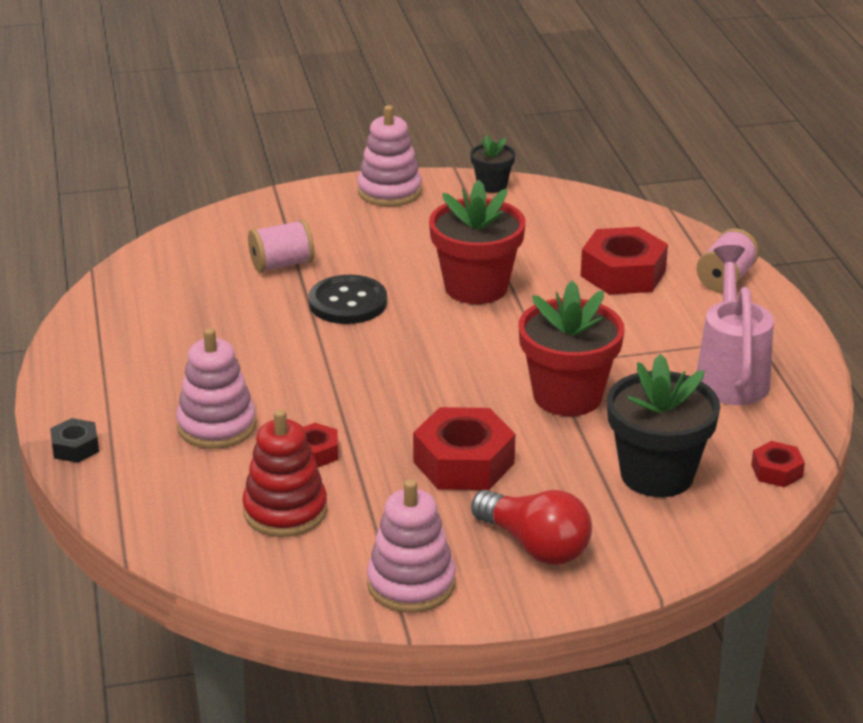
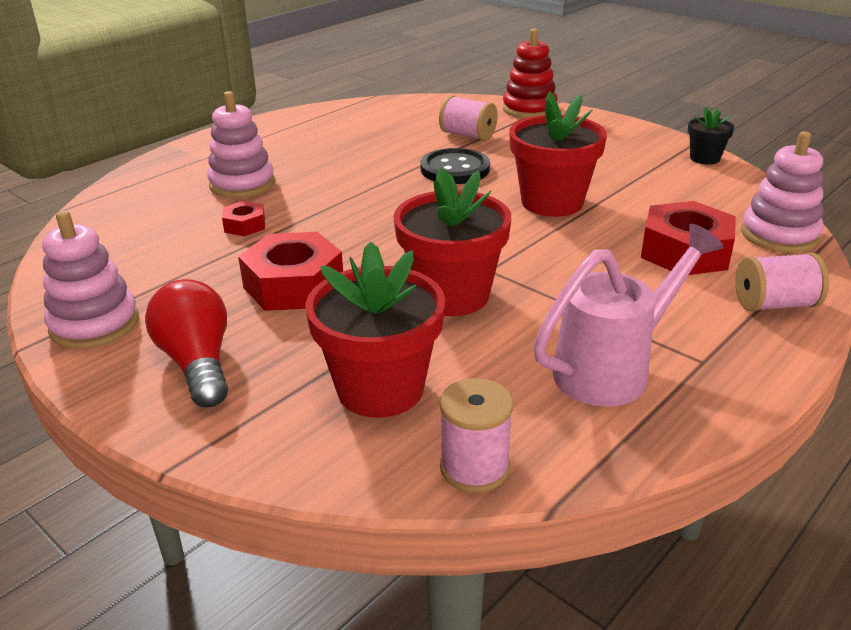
camera: 55 degrees right, 0 degrees up
black nut [50,418,99,463] -> none
red stacking toy [242,409,327,537] -> red stacking toy moved to [503,28,558,118]
pink stacking toy [357,105,422,207] -> pink stacking toy moved to [741,131,823,253]
red light bulb [471,490,592,565] -> red light bulb turned 150 degrees clockwise [145,279,228,408]
black flower pot [607,354,720,497] -> red flower pot [306,241,445,418]
red nut [751,441,805,487] -> pink spool [439,378,513,493]

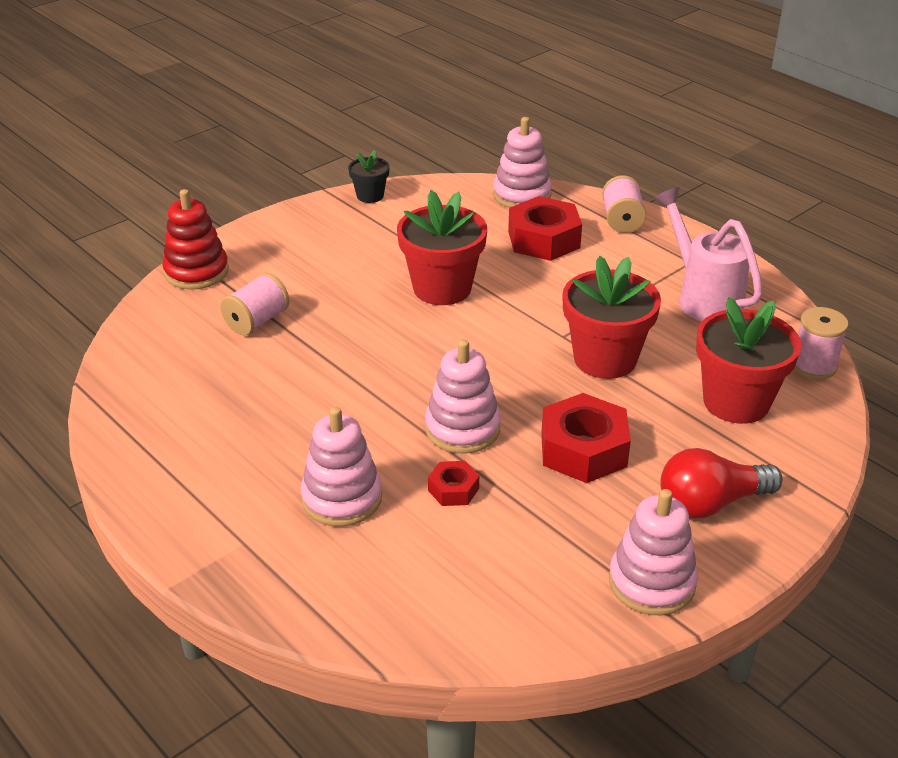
camera: 85 degrees left, 5 degrees up
black button [420,148,490,184] -> none
none -> pink stacking toy [425,339,501,454]

